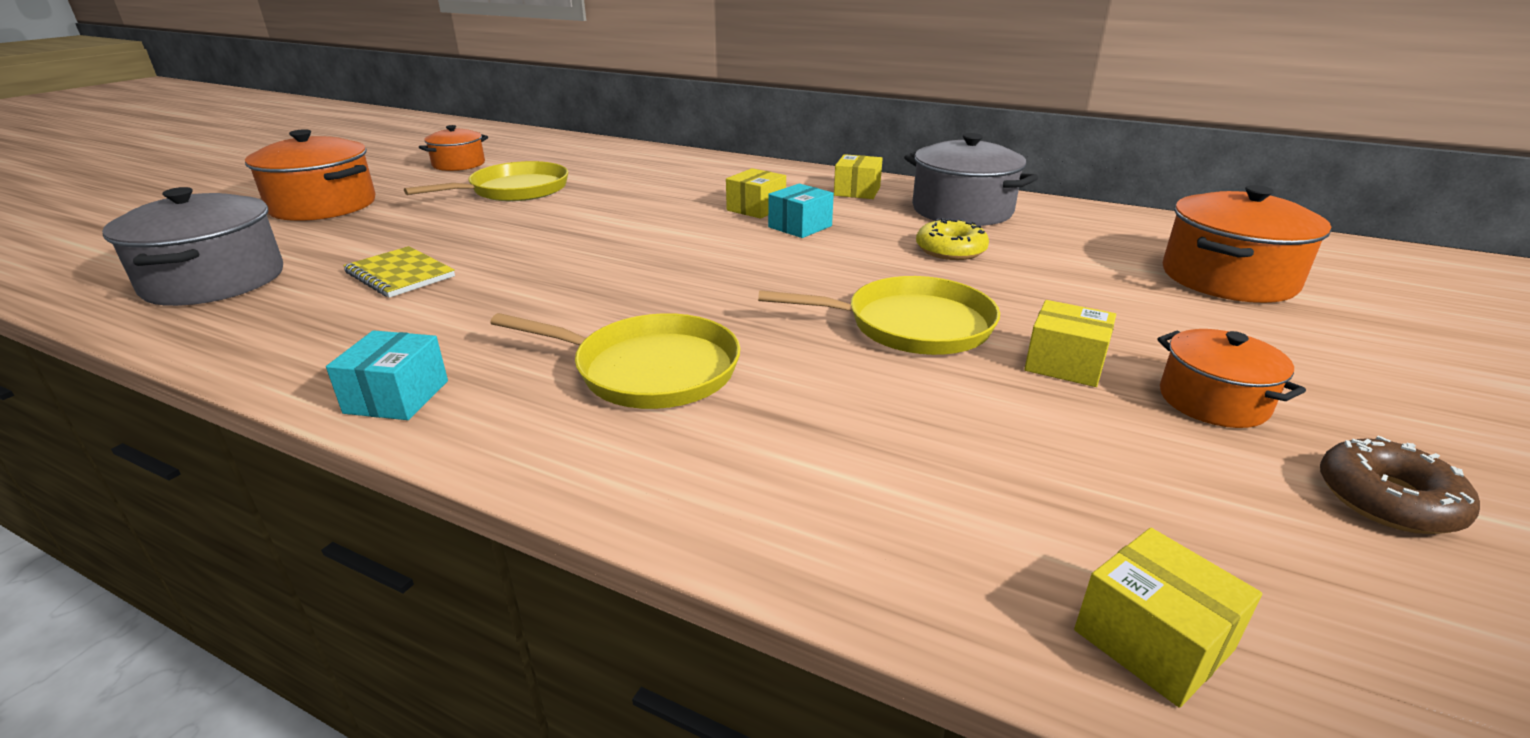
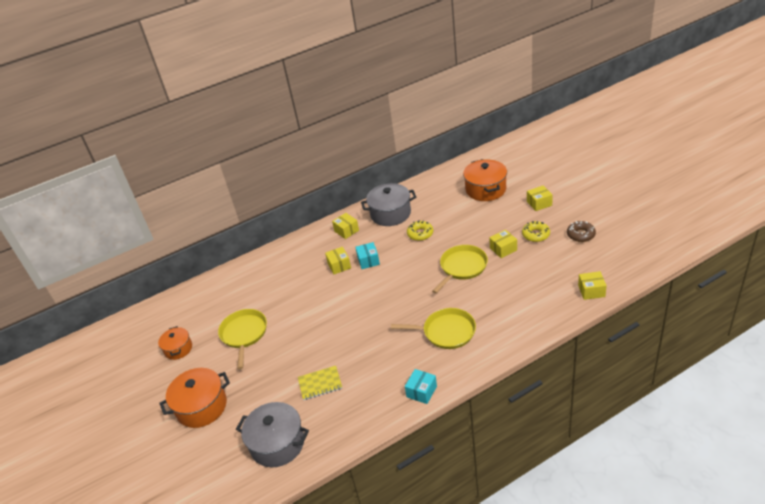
camera: 50 degrees left, 10 degrees up
turquoise box [326,330,448,420] -> turquoise box turned 75 degrees clockwise [405,369,437,404]
yellow pan [490,313,741,409] -> yellow pan turned 45 degrees clockwise [391,308,476,349]
orange pot [1157,329,1306,428] -> yellow donut [522,221,550,242]
none -> yellow box [527,185,553,211]

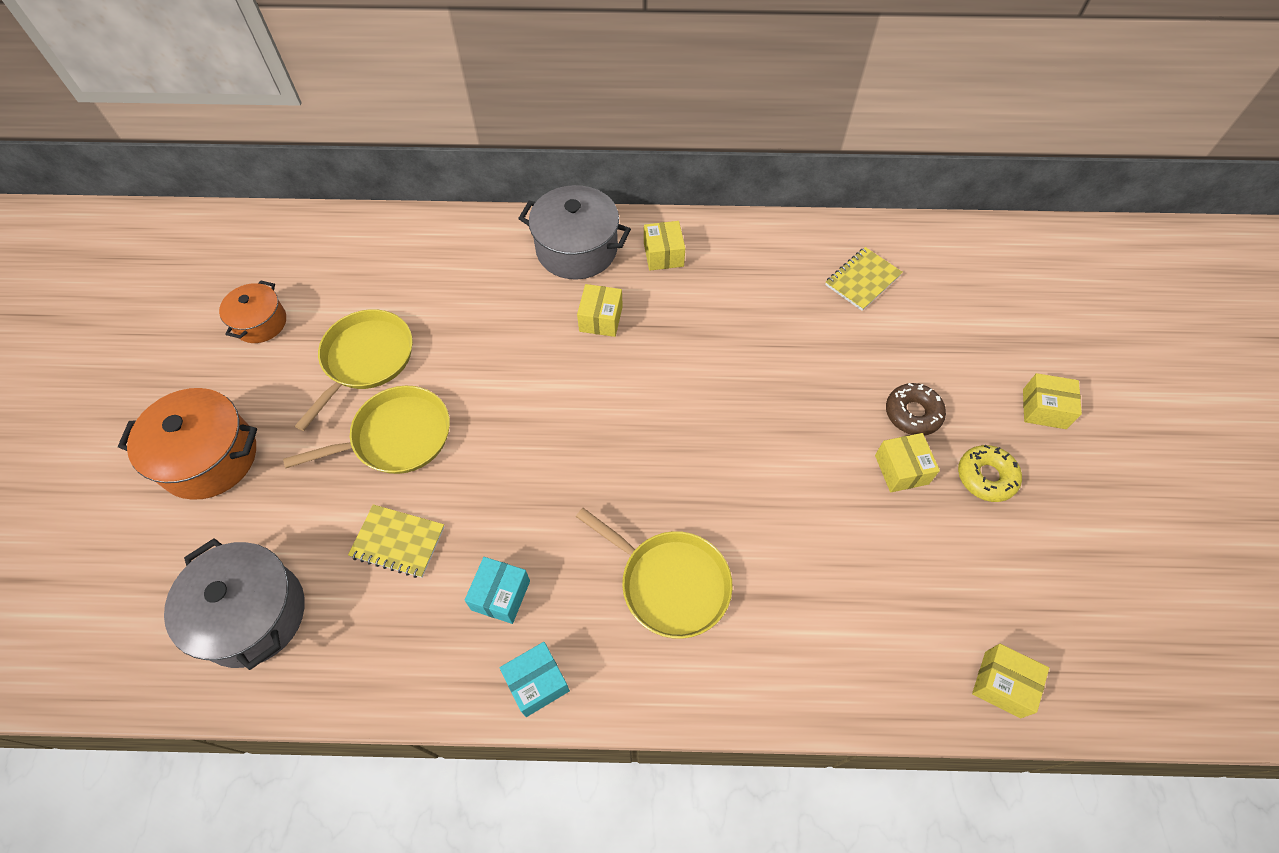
camera: 25 degrees right, 20 degrees up
turquoise box [355,242,380,269] -> turquoise box moved to [464,557,530,624]
grey pot [361,183,416,226] -> grey pot moved to [518,185,631,279]
yellow donut [407,220,433,241] -> none
yellow pan [432,245,488,293] -> yellow pan moved to [283,386,450,474]
orange pot [463,159,507,201] -> none
yellow box [489,230,517,258] -> yellow box turned 75 degrees clockwise [875,433,940,492]
brown donut [567,221,596,242] -> brown donut moved to [886,383,946,436]
none -> yellow notebook [825,247,903,311]

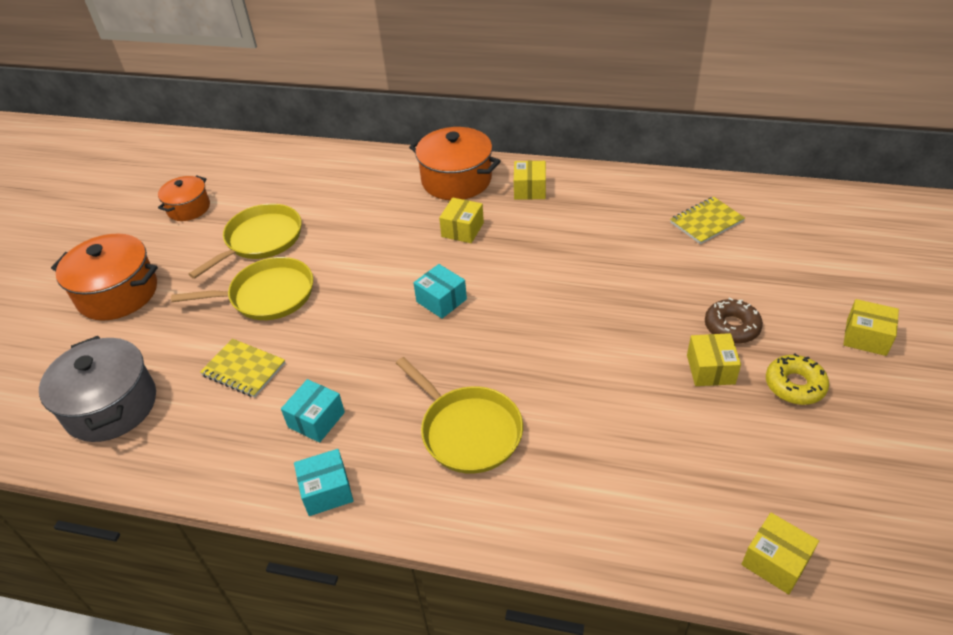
camera: 15 degrees right, 15 degrees down
grey pot [518,185,631,279] -> orange pot [409,127,501,200]
none -> turquoise box [413,264,467,319]

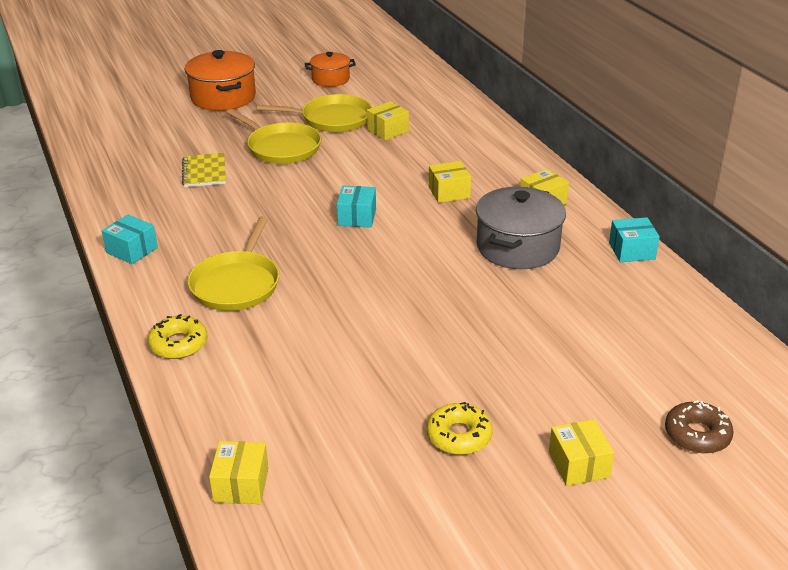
camera: 50 degrees right, 10 degrees down
grey pot [39,336,156,442] -> grey pot moved to [476,187,566,269]
turquoise box [281,379,345,443] -> turquoise box moved to [609,217,660,262]
orange pot [409,127,501,200] -> none
yellow notebook [670,197,745,244] -> none
yellow box [687,333,741,386] -> yellow box moved to [367,101,409,140]
brown donut [705,298,763,344] -> brown donut moved to [665,400,734,453]
none -> yellow donut [148,314,208,359]

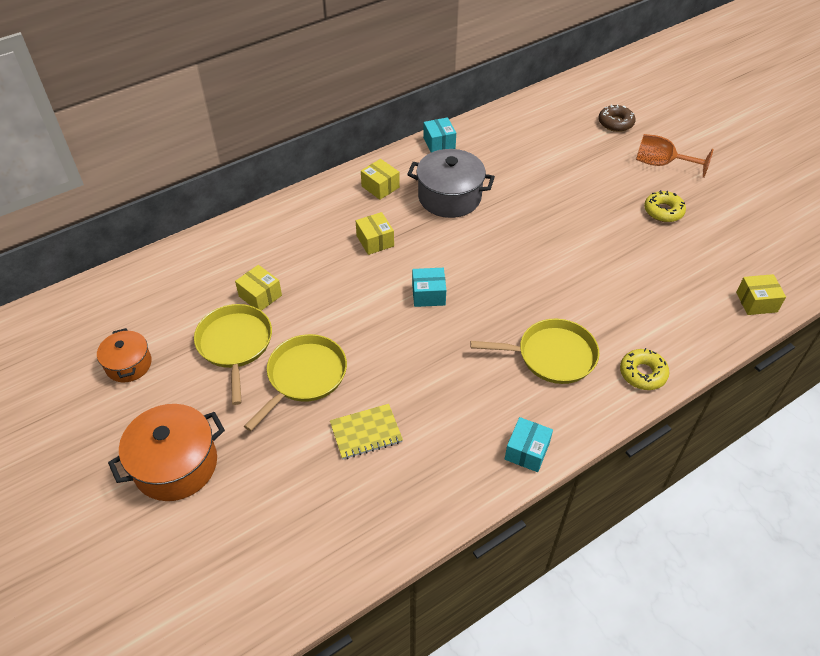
camera: 100 degrees left, 15 degrees up
yellow box [549,419,614,486] -> orange goblet [636,134,714,178]

